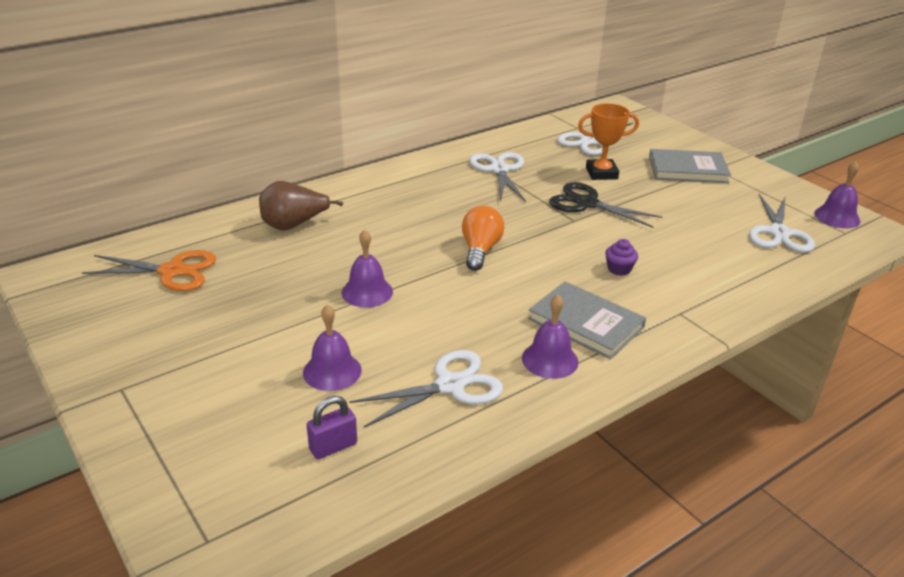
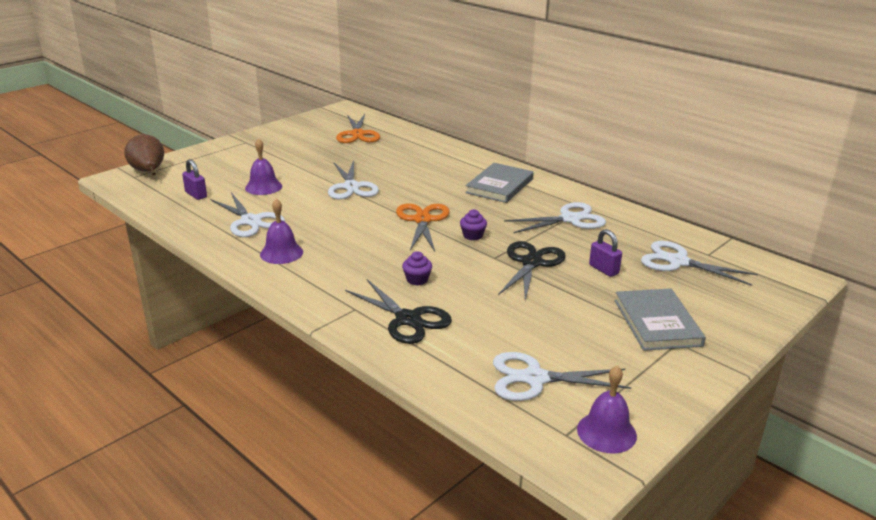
camera: 80 degrees right, 5 degrees down
brown pear [259,181,343,231] -> brown pear moved to [124,134,164,175]
purple bell [341,230,393,307] -> white scissors [328,160,379,199]
orange light bulb [462,206,505,271] -> orange scissors [396,204,450,252]
grey book [528,281,646,359] -> grey book moved to [465,163,534,203]
orange trophy [578,103,639,180] -> purple padlock [589,229,622,277]
none -> black scissors [345,279,452,344]
none -> purple cupcake [460,209,487,240]

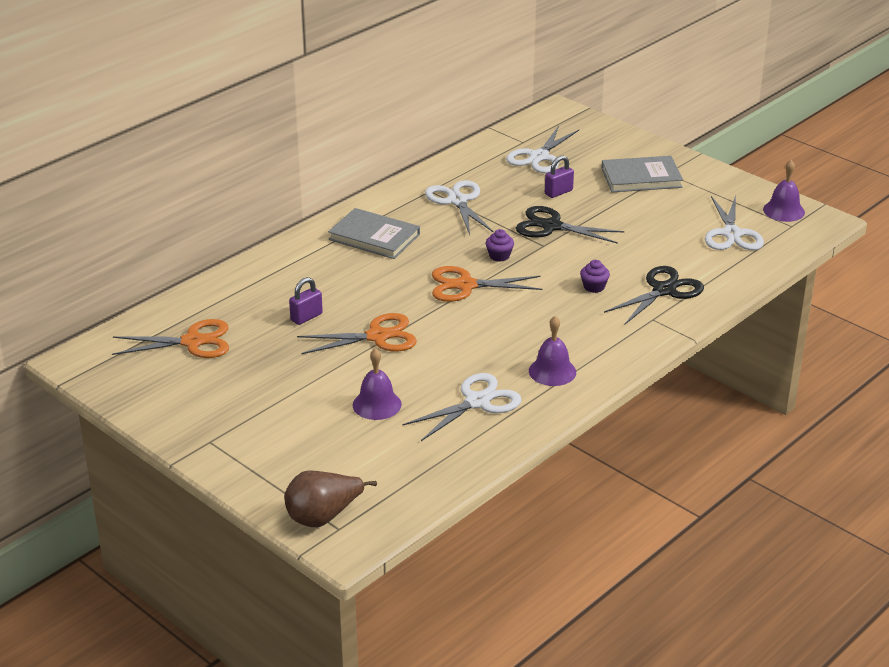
camera: 90 degrees left, 5 degrees up
purple padlock [182,159,207,200] -> purple padlock moved to [289,277,323,325]
white scissors [328,160,379,199] -> orange scissors [297,313,417,354]

